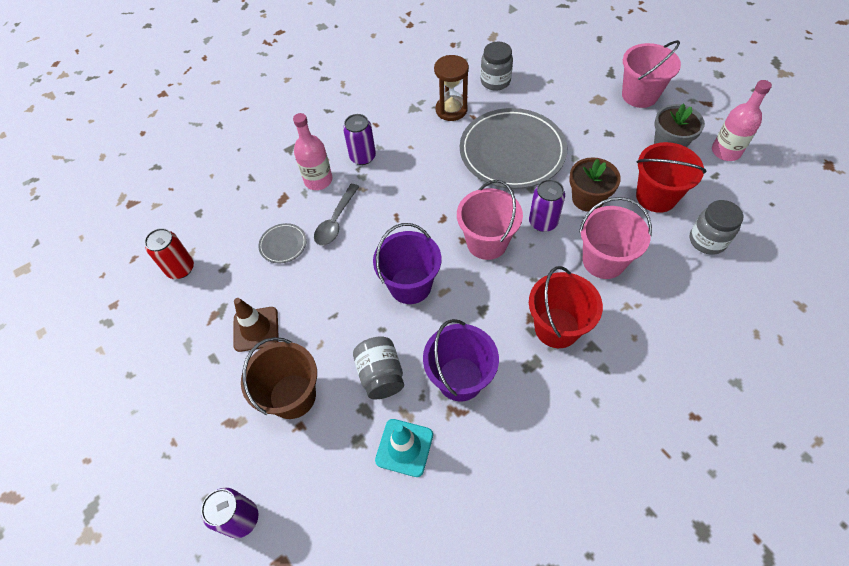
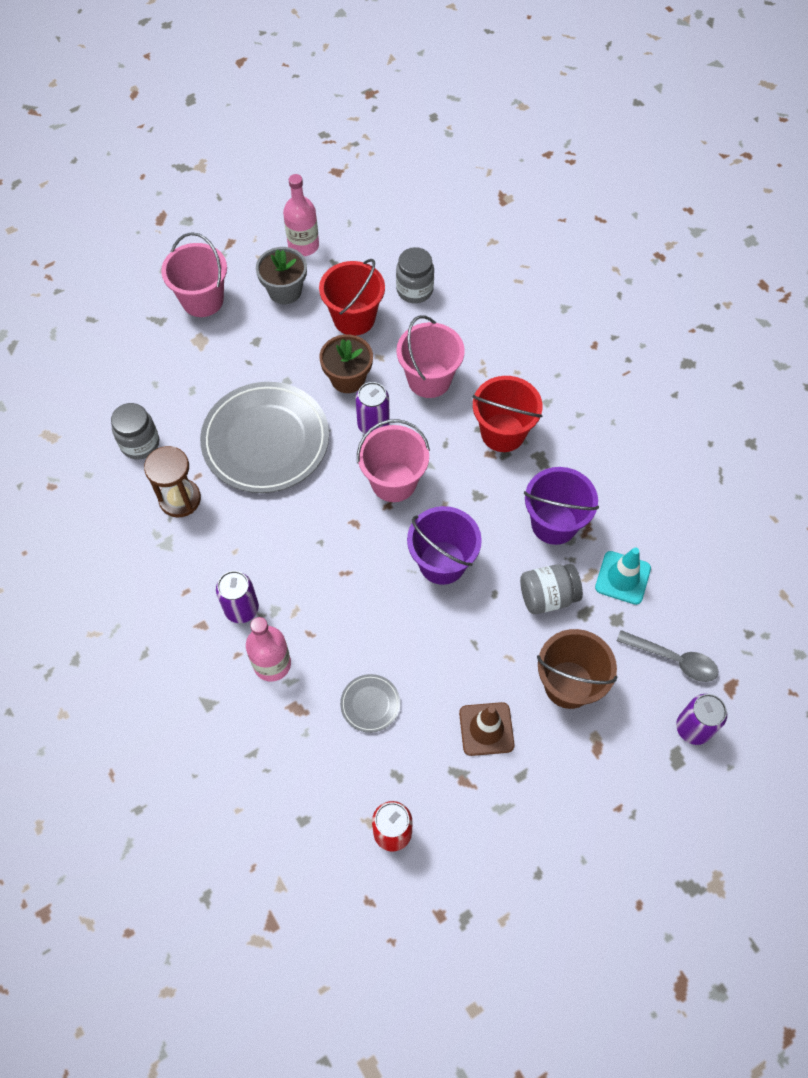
camera: 90 degrees left, 5 degrees up
grey spoon [314,184,359,246] -> grey spoon moved to [617,630,718,682]

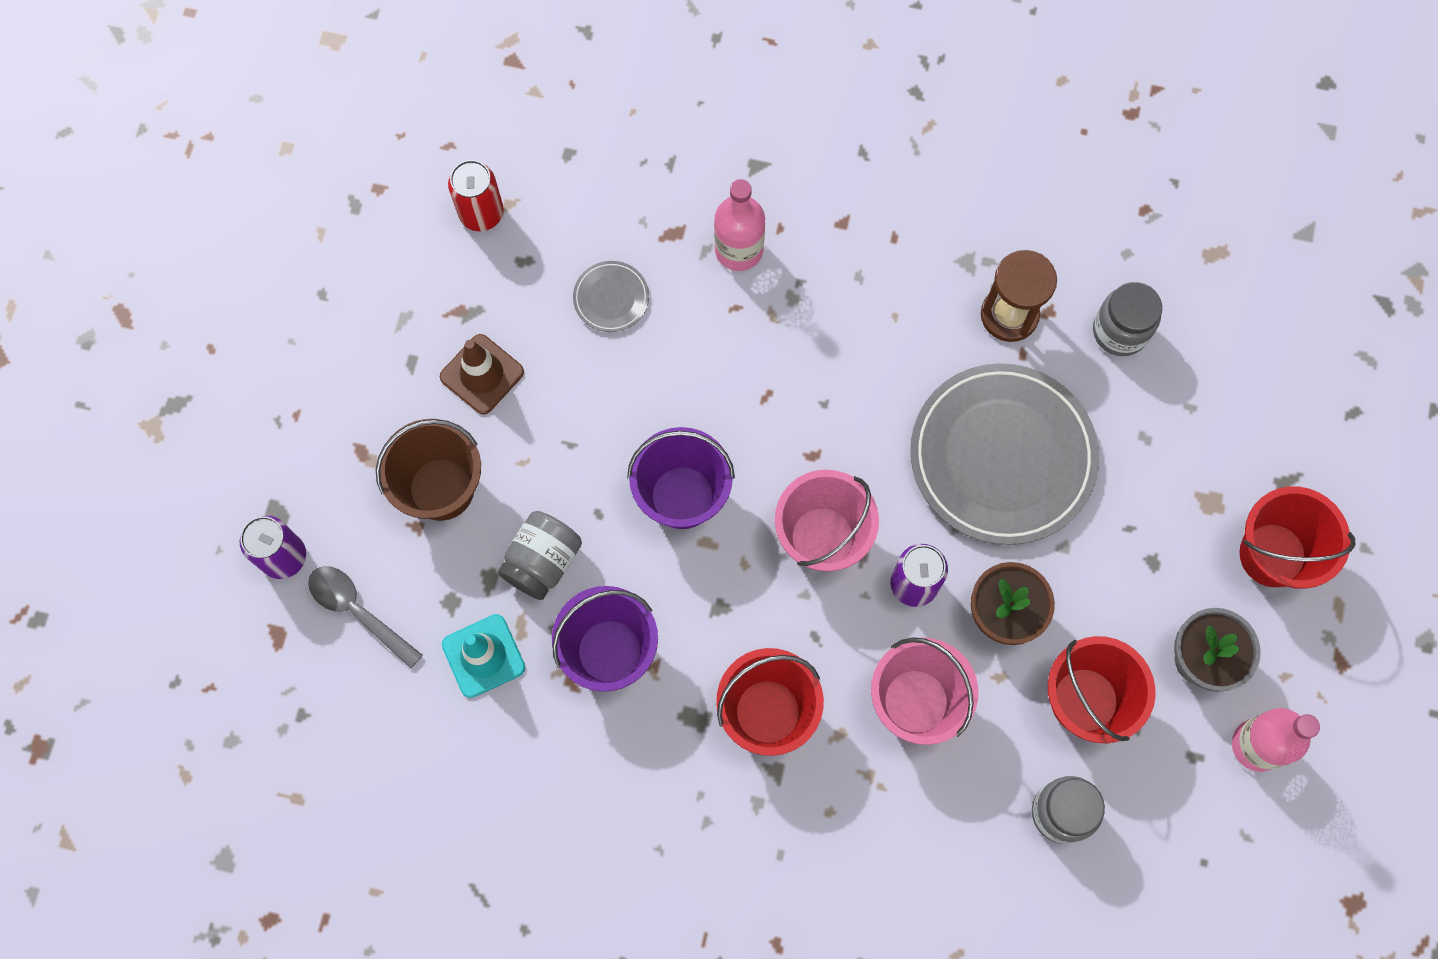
camera: 135 degrees right, 10 degrees up
pink bucket [161,232,227,317] -> red bucket [1239,486,1355,589]
purple can [216,571,259,623] -> none
grey spoon [617,630,718,682] -> grey spoon turned 60 degrees clockwise [308,566,423,669]

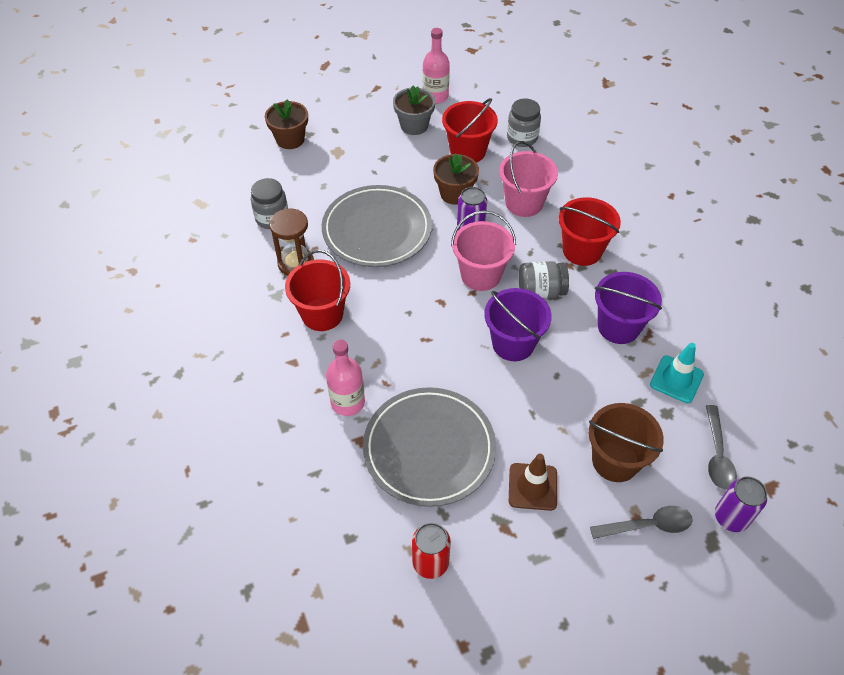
camera: 125 degrees left, 20 degrees down
grey jar [498,511,582,600] -> grey jar moved to [519,261,569,299]
grey plate [573,261,649,332] -> grey plate [363,387,496,507], size x2.40
red bucket [1239,486,1355,589] -> red bucket moved to [285,250,350,331]
none -> brown flower pot [265,99,308,149]
none -> grey spoon [590,506,693,539]

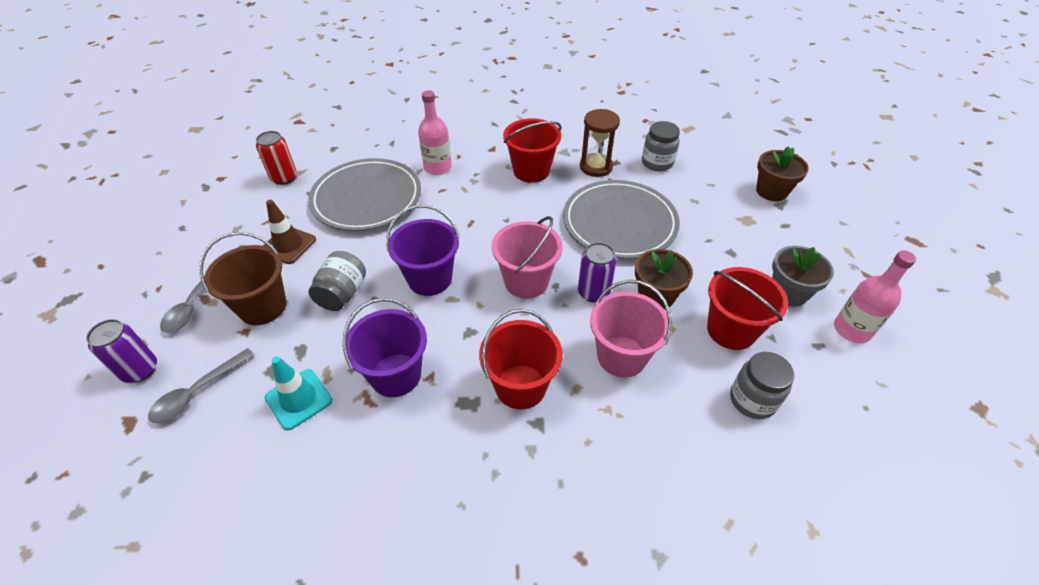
camera: 110 degrees right, 5 degrees down
grey jar [519,261,569,299] -> grey jar moved to [309,251,366,311]
grey spoon [706,405,737,490] -> grey spoon turned 75 degrees counterclockwise [148,348,254,423]

